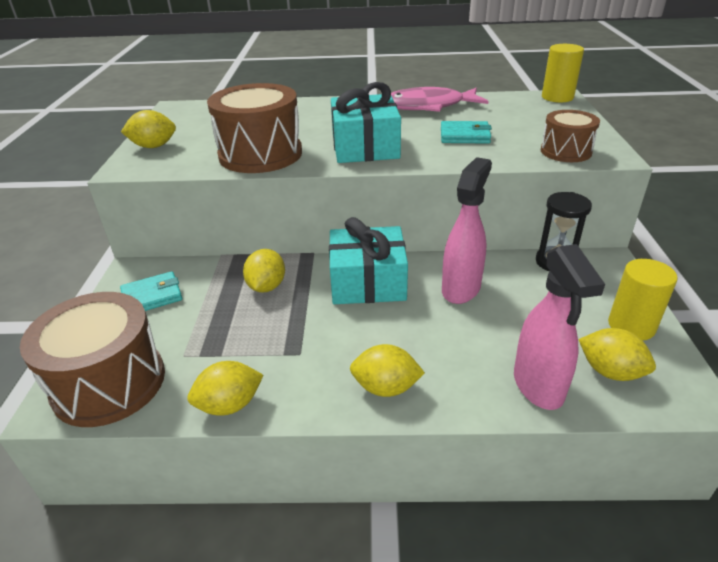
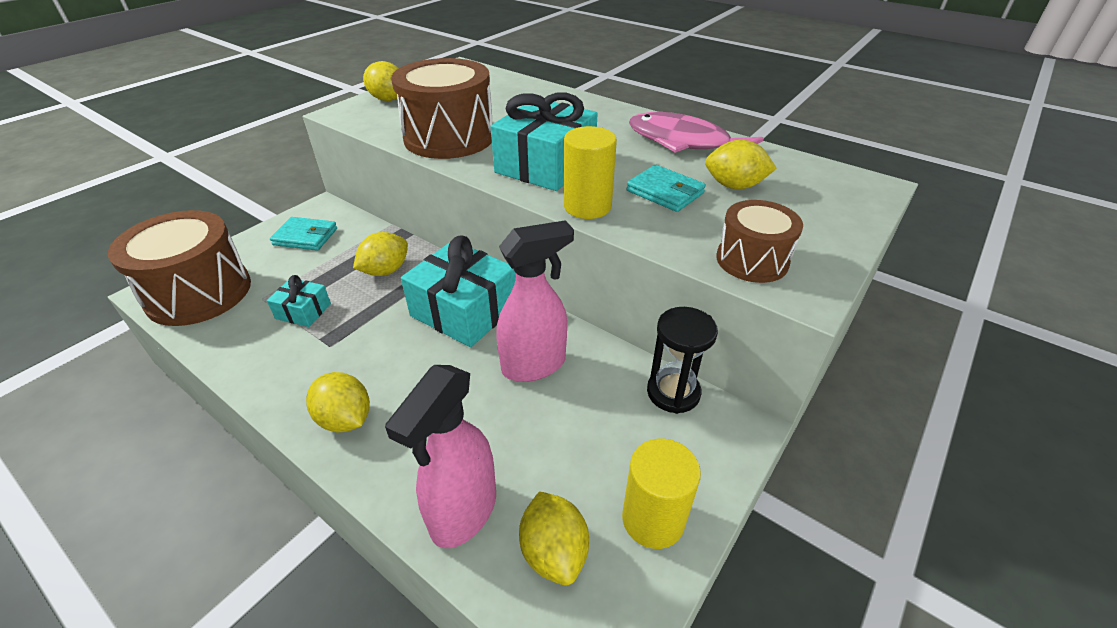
camera: 35 degrees right, 5 degrees up
yellow lemon [187,361,263,416] -> yellow lemon moved to [705,140,777,189]
yellow cylinder [542,44,584,103] -> yellow cylinder moved to [564,126,617,219]
none -> turquoise gift [267,275,331,327]

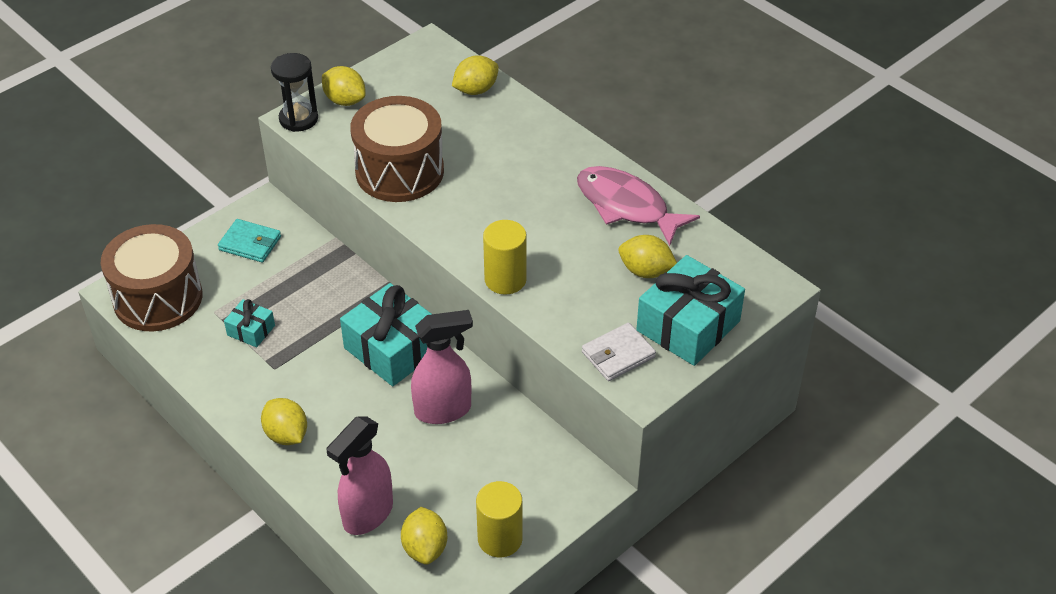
camera: 10 degrees right, 5 degrees up
yellow lemon [353,232,408,276] -> yellow lemon moved to [452,55,499,95]
turquoise gift [491,93,598,191] -> turquoise gift moved to [636,255,745,366]
turquoise wallet [626,165,706,212] -> none
black hourglass [647,307,718,414] -> black hourglass moved to [271,53,318,132]
brown drum [716,200,803,283] -> white wallet [582,323,656,381]

